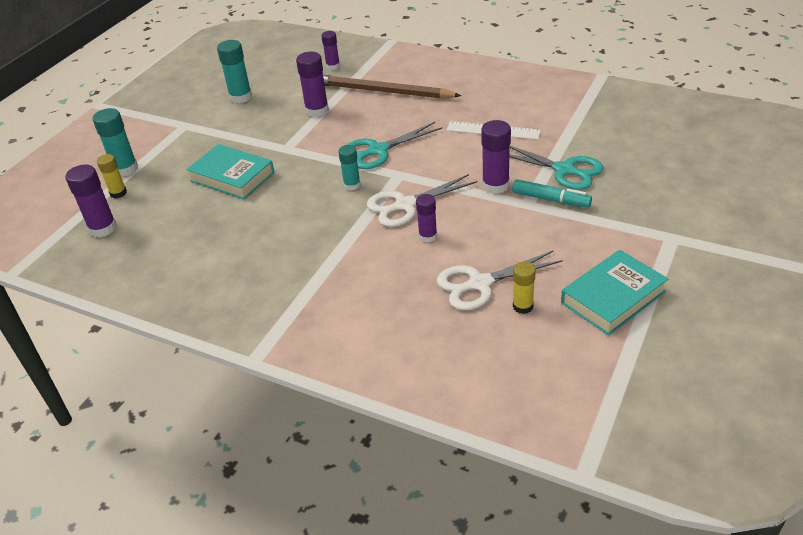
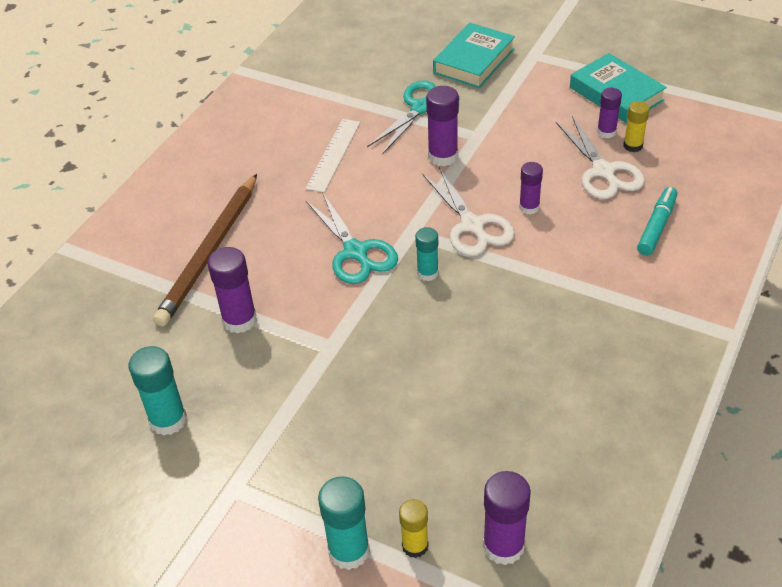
camera: 90 degrees left, 5 degrees up
turquoise book [186,144,275,200] -> turquoise book moved to [433,23,515,88]
purple glue stick [321,31,340,70] -> purple glue stick moved to [597,88,622,138]
turquoise marker [512,179,592,207] -> turquoise marker moved to [637,187,677,256]

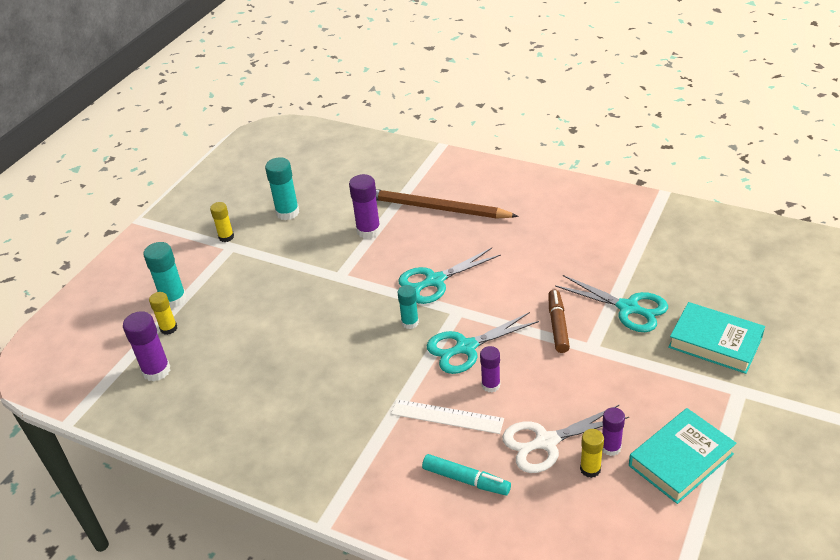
camera: 90 degrees right, 5 degrees down
white ruler [306,119,360,193] -> white ruler moved to [391,399,504,434]
white scissors [422,167,515,256] -> turquoise scissors [427,312,539,374]
purple glue stick [426,86,459,167] -> brown marker [548,290,570,353]
none -> yellow glue stick [210,202,234,242]

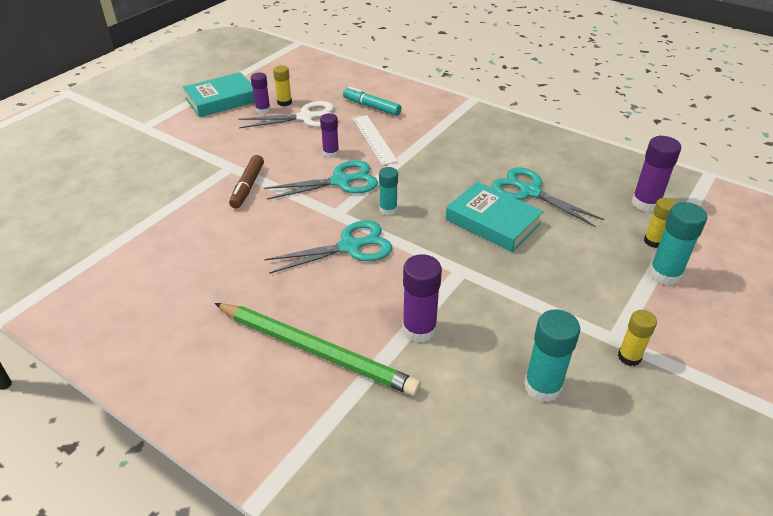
camera: 175 degrees left, 0 degrees up
brown pencil [376,189,519,219] -> green pencil [214,303,421,396]
white ruler [391,399,504,434] -> white ruler turned 45 degrees clockwise [353,115,398,165]
turquoise scissors [555,275,668,332] -> turquoise scissors moved to [492,167,604,227]
turquoise book [668,302,765,374] -> turquoise book moved to [446,182,544,252]

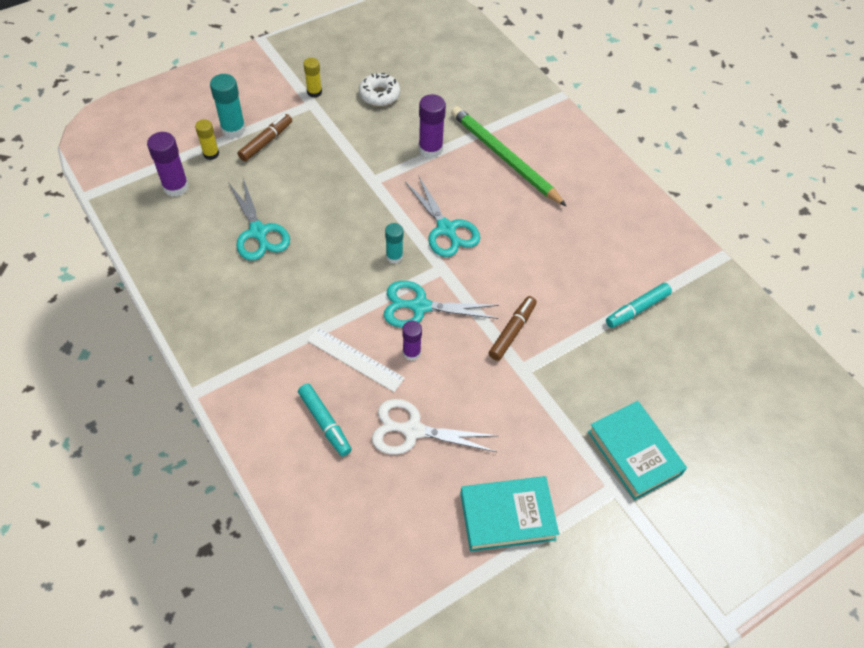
camera: 160 degrees left, 15 degrees up
purple glue stick [251,73,271,114] -> none
turquoise scissors [264,221,392,274] -> turquoise scissors turned 120 degrees counterclockwise [405,175,480,257]
yellow glue stick [273,65,292,106] -> none
white ruler [353,115,398,165] -> white ruler turned 60 degrees counterclockwise [307,327,405,392]
turquoise book [446,182,544,252] -> turquoise book moved to [588,401,687,500]
turquoise glue stick [524,309,580,402] -> white donut [359,73,400,106]
none -> brown marker [238,114,292,162]
none -> turquoise marker [606,283,672,328]

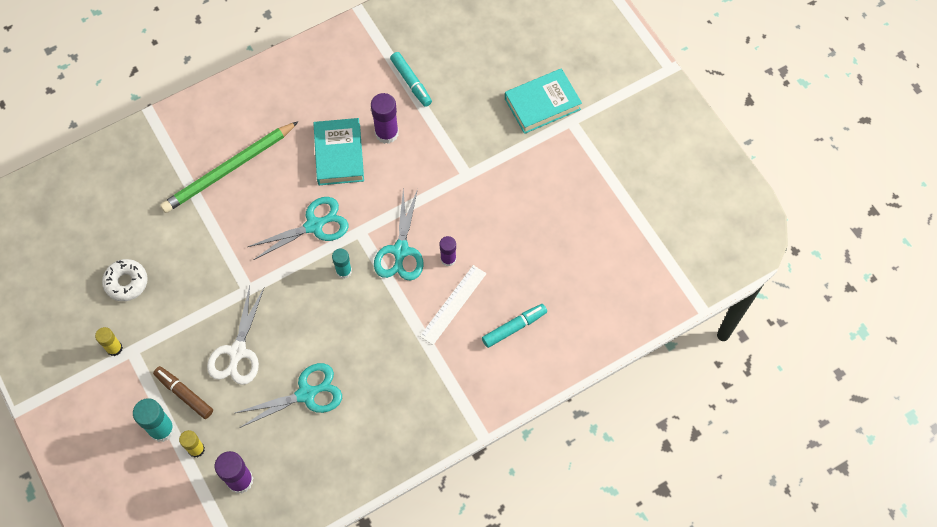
camera: 85 degrees left, 10 degrees up
white scissors [372,399,498,455] -> white scissors moved to [207,285,264,385]
purple glue stick [419,94,446,158] -> purple glue stick moved to [371,93,399,144]
turquoise book [460,476,559,552] -> turquoise book moved to [313,118,364,185]
brown marker [489,296,537,361] -> none

